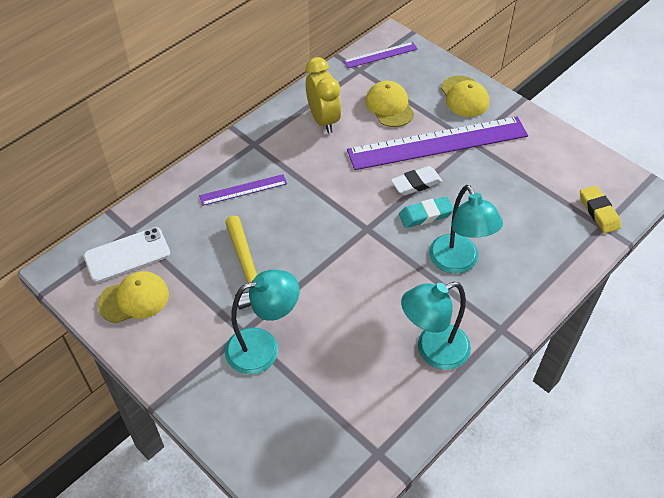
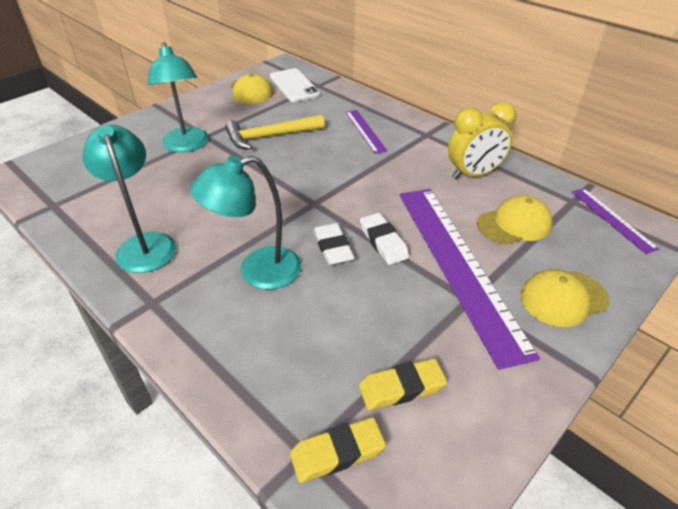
camera: 90 degrees right, 10 degrees down
turquoise eraser [399,196,454,228] -> white eraser [313,223,355,266]
none -> yellow eraser [359,358,447,410]

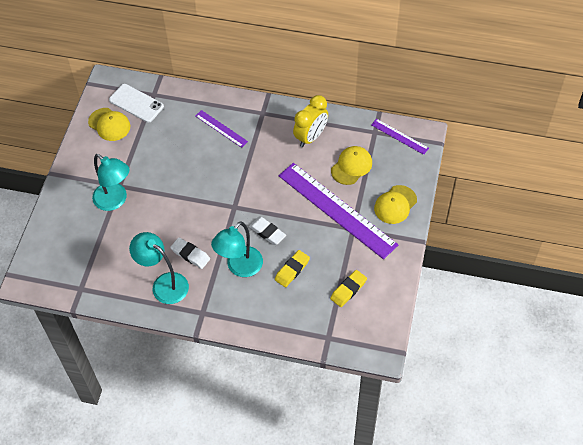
camera: 30 degrees left, 15 degrees up
yellow hammer [225,114,325,150] -> none
yellow eraser [290,417,386,483] -> yellow eraser moved to [275,250,310,287]
white eraser [360,213,409,265] -> white eraser moved to [170,238,210,269]

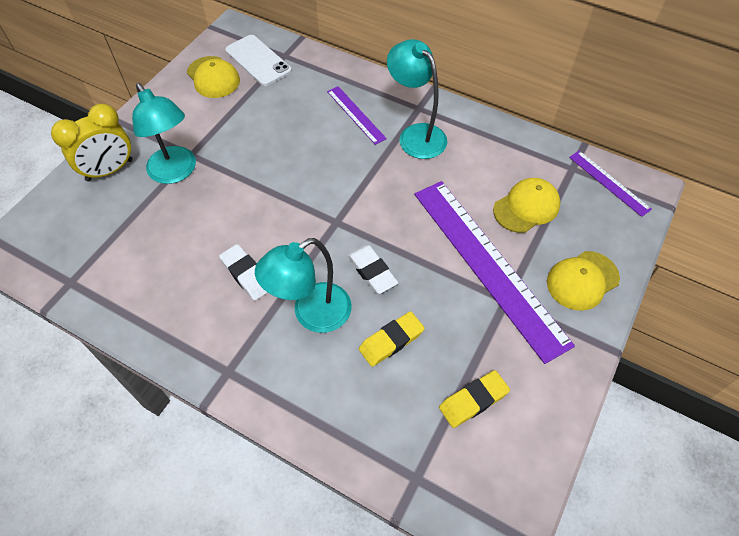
camera: 15 degrees right, 0 degrees up
turquoise lamp [129,232,189,304] -> turquoise lamp moved to [387,39,447,159]
yellow clock [293,95,328,147] -> yellow clock moved to [51,104,133,182]

